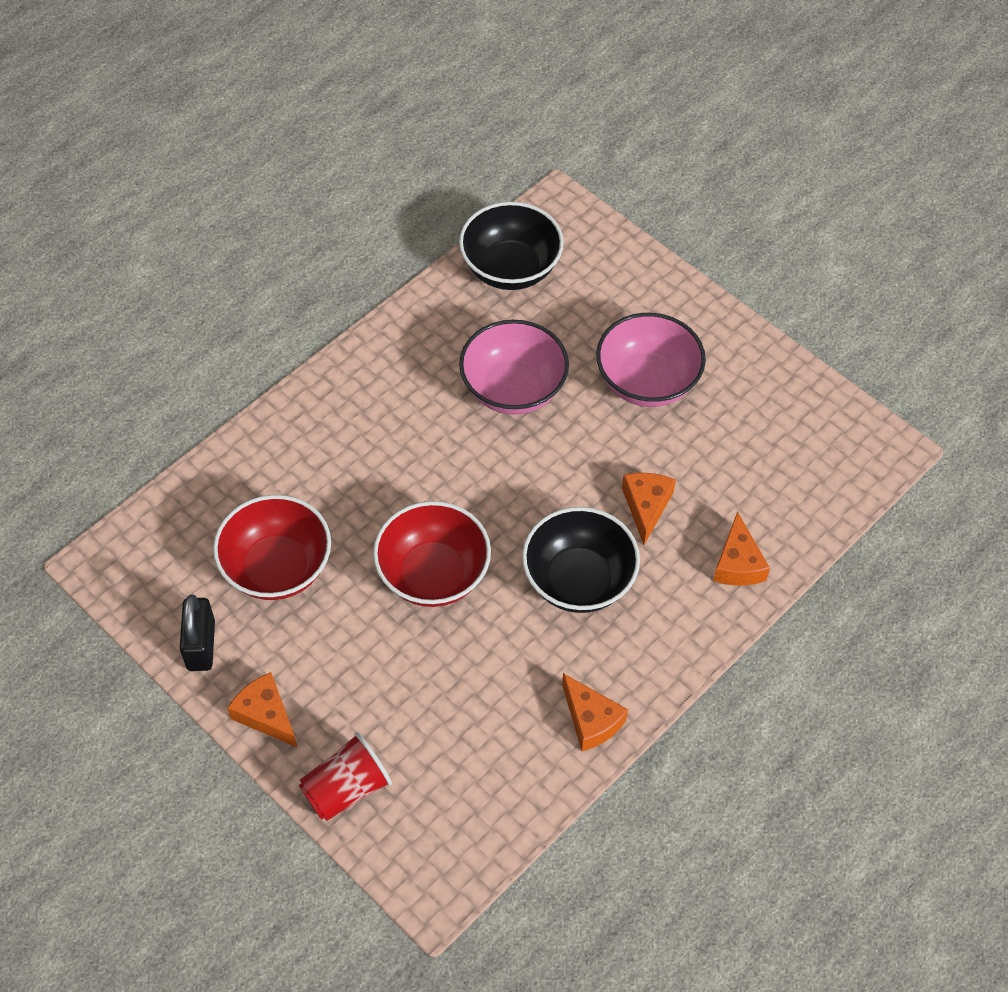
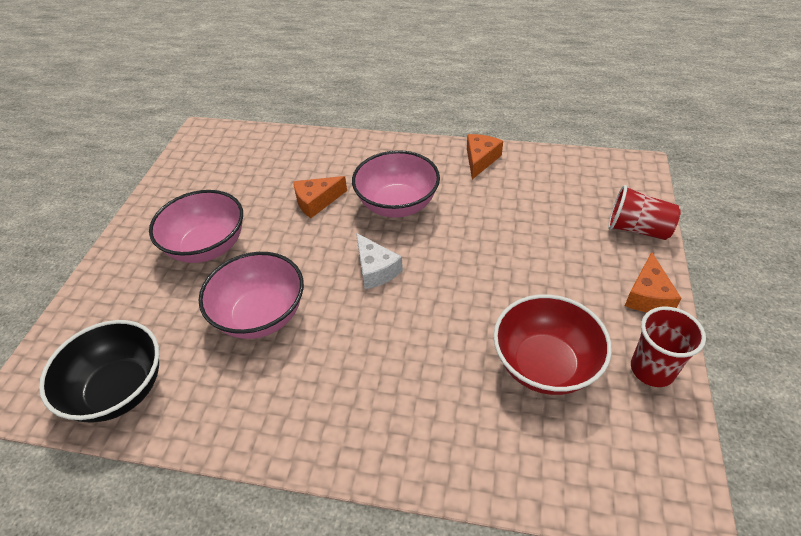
camera: 120 degrees left, 10 degrees down
black padlock [180,594,215,671] -> red cup [631,307,706,387]
red bowl [373,501,491,607] -> none
black bowl [522,507,640,613] -> pink bowl [352,150,440,218]
orange cheese [713,511,770,585] -> none
none -> white cheese [356,233,403,289]

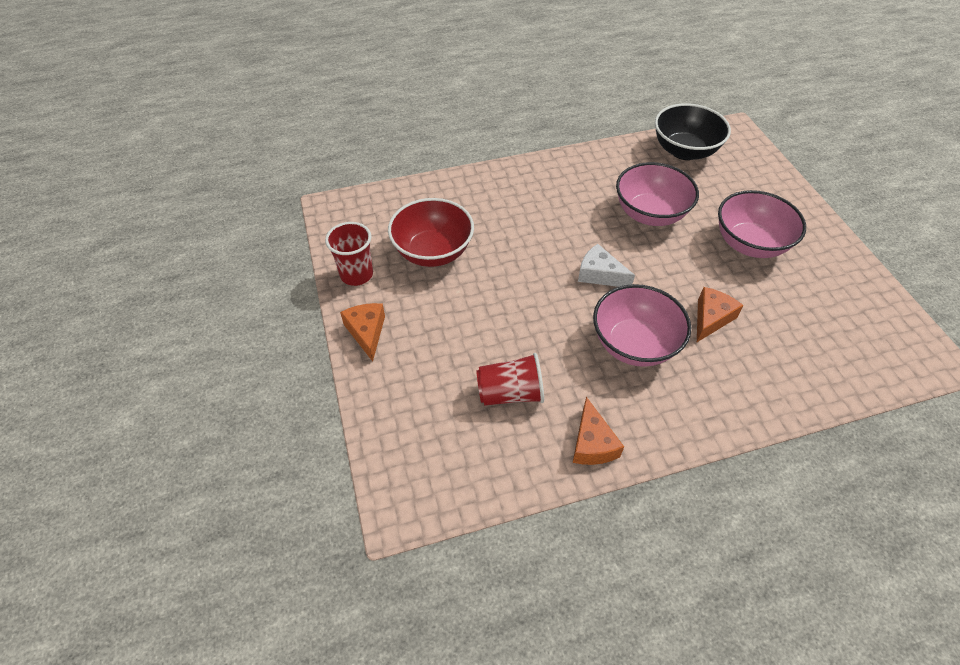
camera: 150 degrees right, 5 degrees up
red cup [608,185,681,240] -> red cup moved to [476,353,544,406]

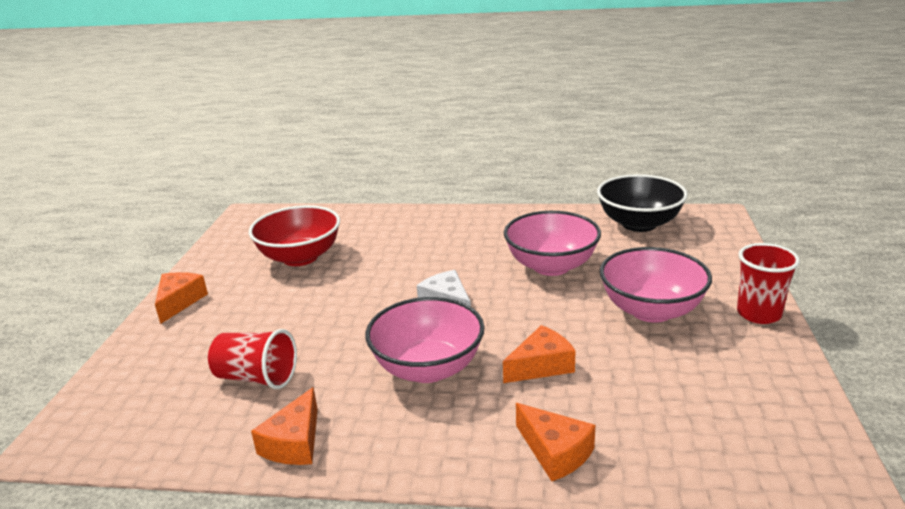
camera: 25 degrees right, 25 degrees down
red cup [325,222,373,286] -> red cup moved to [737,243,800,324]
none -> orange cheese [516,403,595,481]

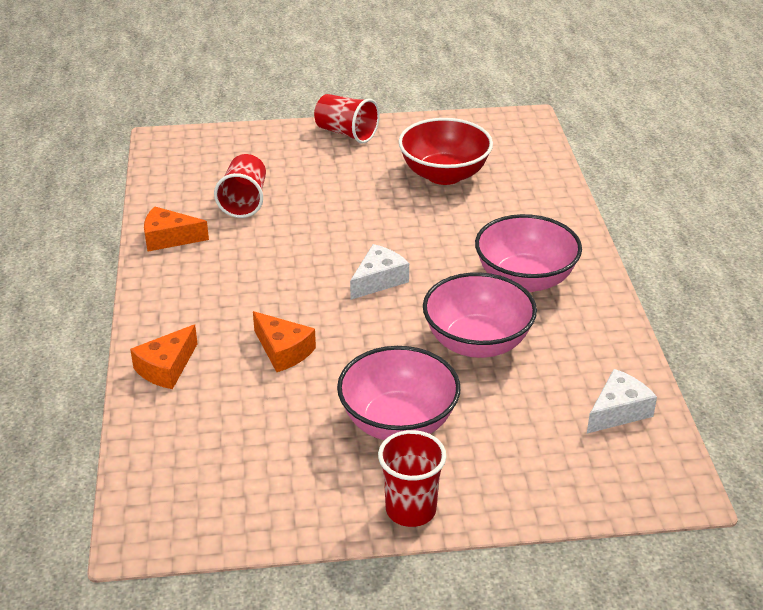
camera: 75 degrees right, 10 degrees up
orange cheese [155,272,208,324] -> red cup [314,94,380,143]
pink bowl [365,297,485,383] -> pink bowl moved to [475,214,582,292]
black bowl [597,174,688,232] -> white cheese [587,369,657,434]

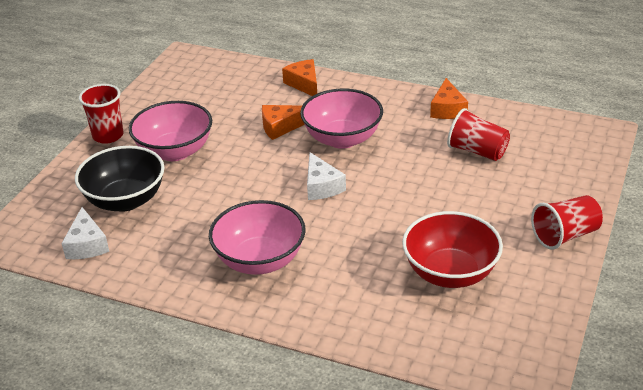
camera: 120 degrees right, 0 degrees up
orange cheese [144,206,209,251] -> orange cheese turned 150 degrees clockwise [430,78,468,119]
pink bowl [423,272,537,358] -> pink bowl moved to [300,89,383,149]
none -> black bowl [75,146,165,212]

